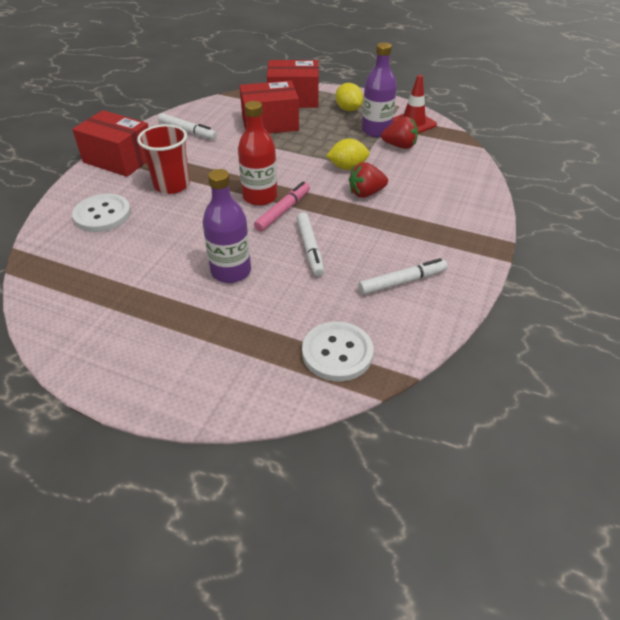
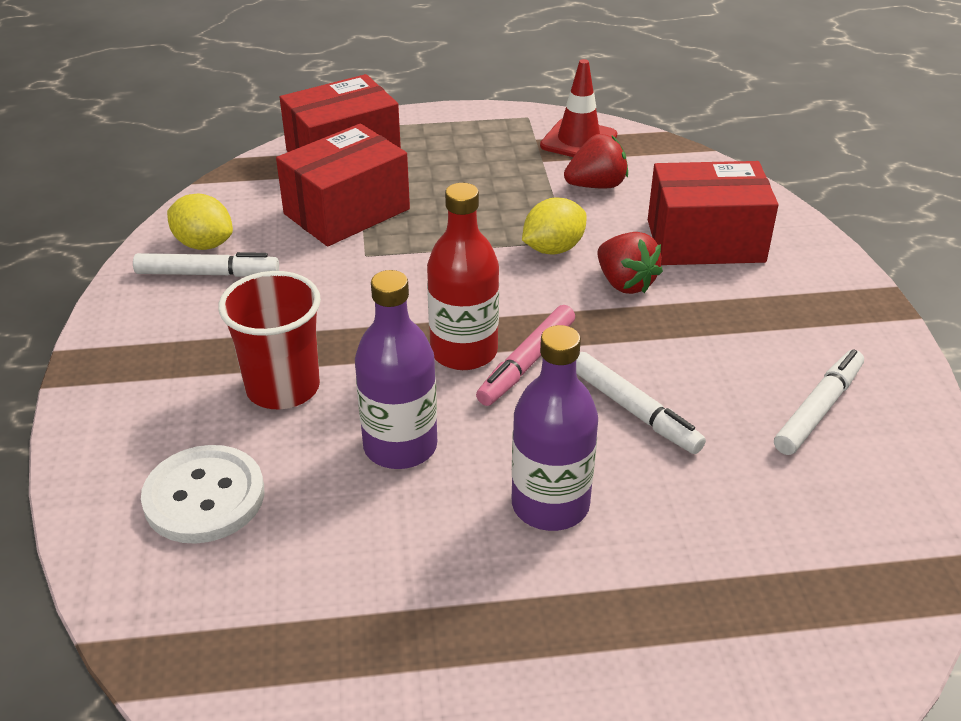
camera: 30 degrees left, 5 degrees down
red box [72,110,149,177] -> red box moved to [648,161,779,265]
pink marker [254,182,310,232] -> pink marker turned 150 degrees counterclockwise [476,305,575,406]
white button [302,321,374,382] -> none
yellow lemon [335,83,363,111] -> yellow lemon moved to [167,194,233,250]
red strawberry [349,162,388,198] -> red strawberry turned 75 degrees counterclockwise [597,232,663,294]
purple bottle [362,42,397,137] -> purple bottle moved to [355,270,437,469]

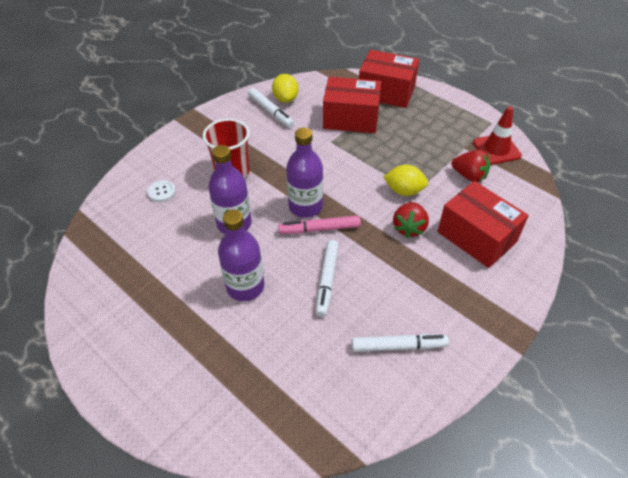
camera: 50 degrees right, 10 degrees up
white button [141,445,264,544] -> white button [147,180,176,202], size x0.54
red bottle [427,183,499,370] -> purple bottle [286,128,323,218]

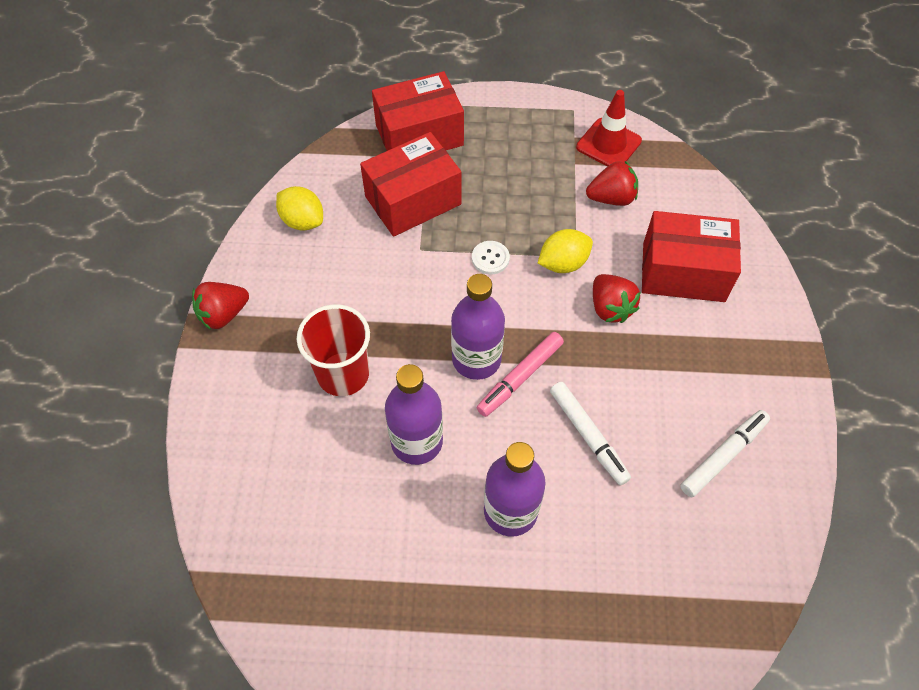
camera: 40 degrees left, 10 degrees up
white button [147,180,176,202] -> white button moved to [472,241,510,274]
white marker [248,88,294,128] -> none
none -> red strawberry [192,282,249,330]

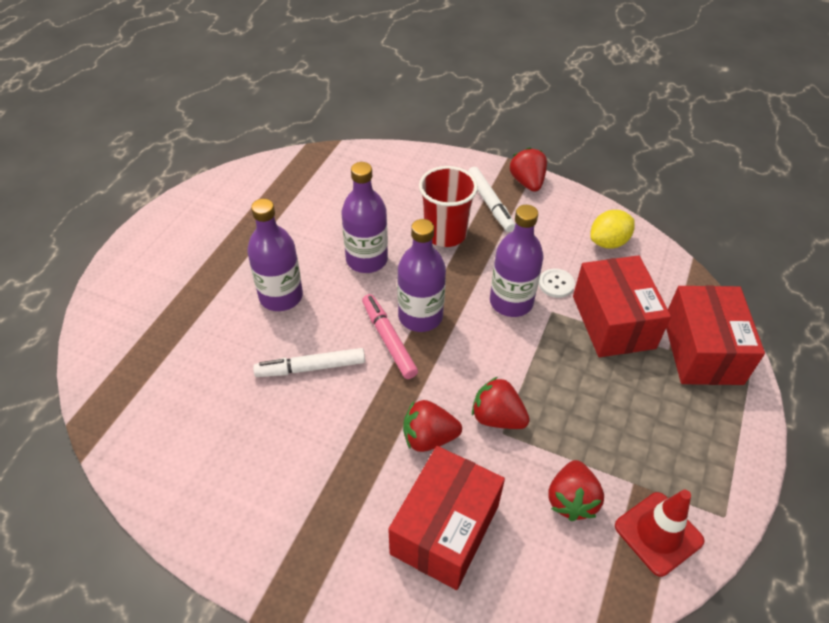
camera: 110 degrees right, 10 degrees down
white button [472,241,510,274] -> white button moved to [539,268,575,298]
yellow lemon [538,229,593,273] -> red strawberry [472,377,530,429]
white marker [680,410,770,497] -> white marker moved to [468,167,515,232]
none -> purple bottle [490,205,544,317]

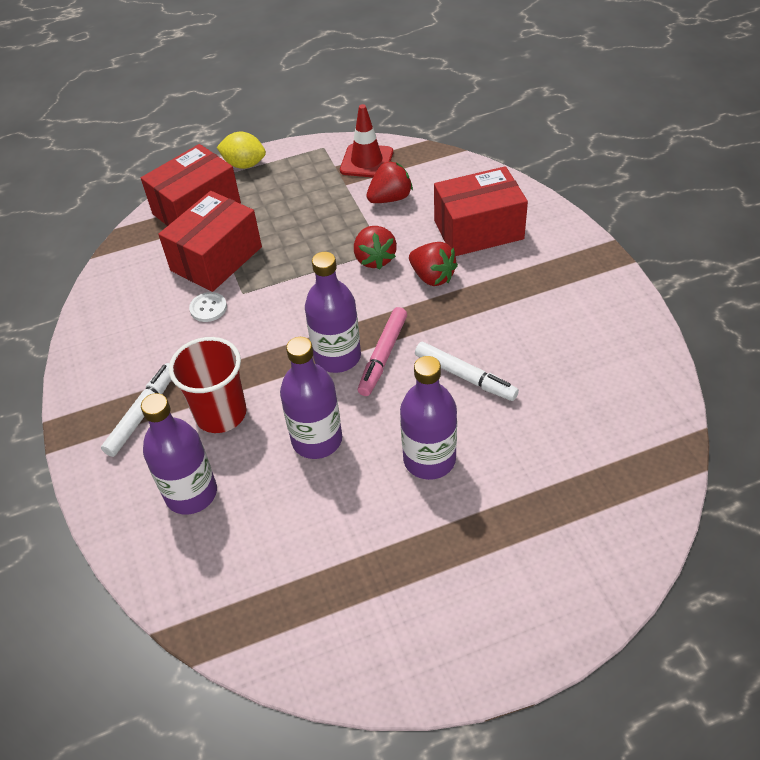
camera: 130 degrees left, 0 degrees up
purple bottle [490,205,544,317] -> purple bottle moved to [141,393,217,515]
red strawberry [510,147,547,192] -> none
yellow lemon [590,210,635,249] -> yellow lemon moved to [217,132,266,169]

